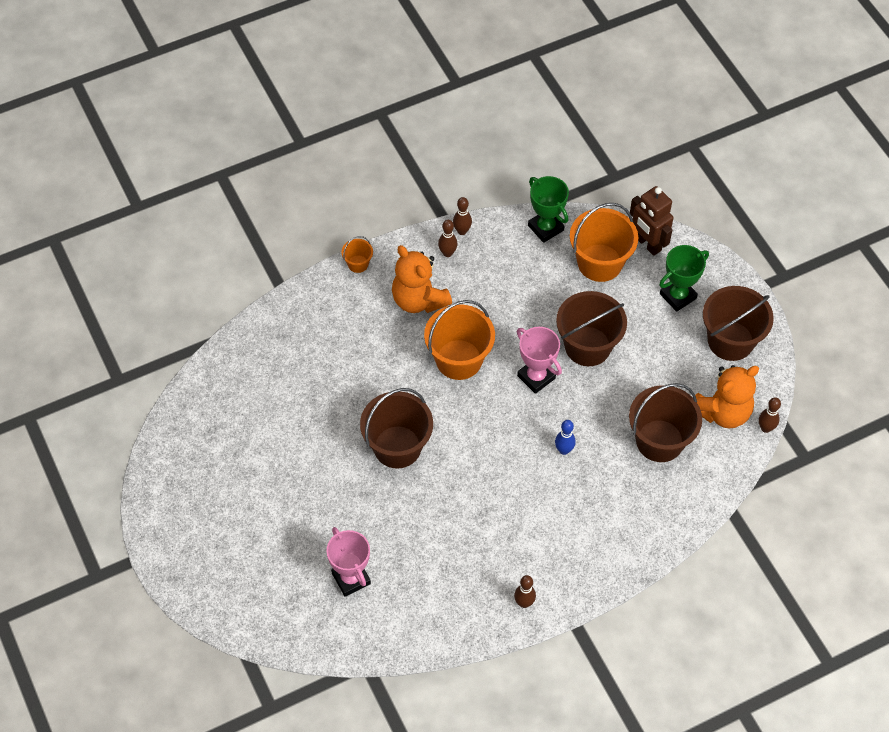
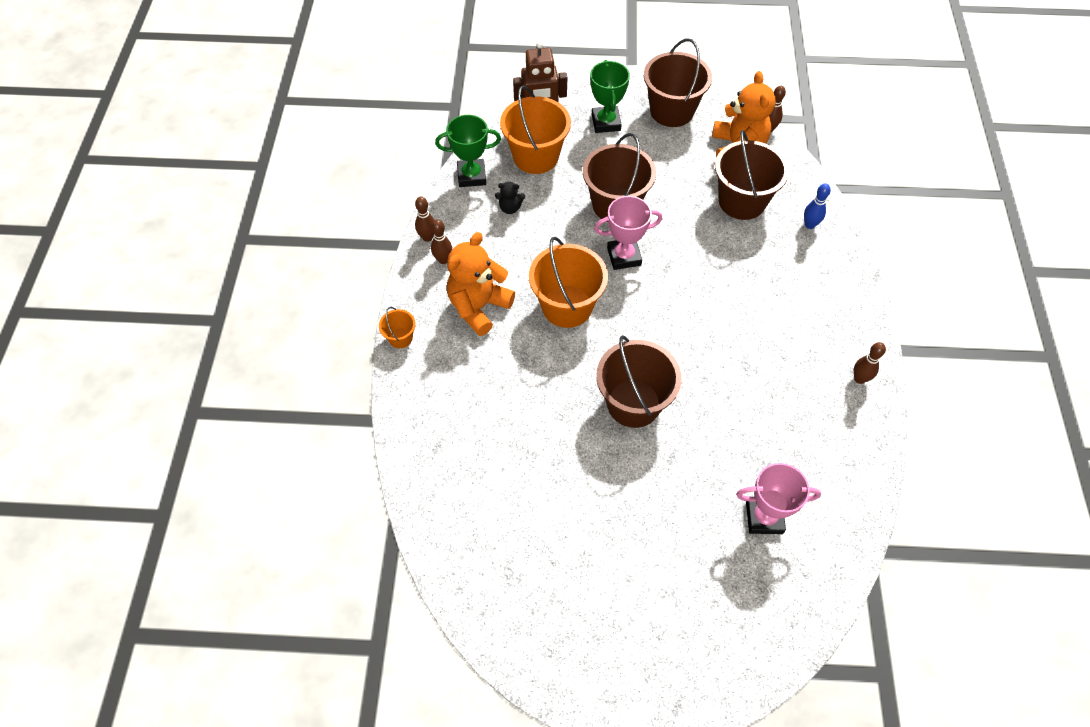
camera: 60 degrees left, 0 degrees up
orange teddy bear [392,245,452,313] -> orange teddy bear turned 135 degrees clockwise [447,232,515,336]
blue bowling pin [555,420,576,455] -> blue bowling pin moved to [804,183,831,229]
none -> black teddy bear [495,182,525,214]

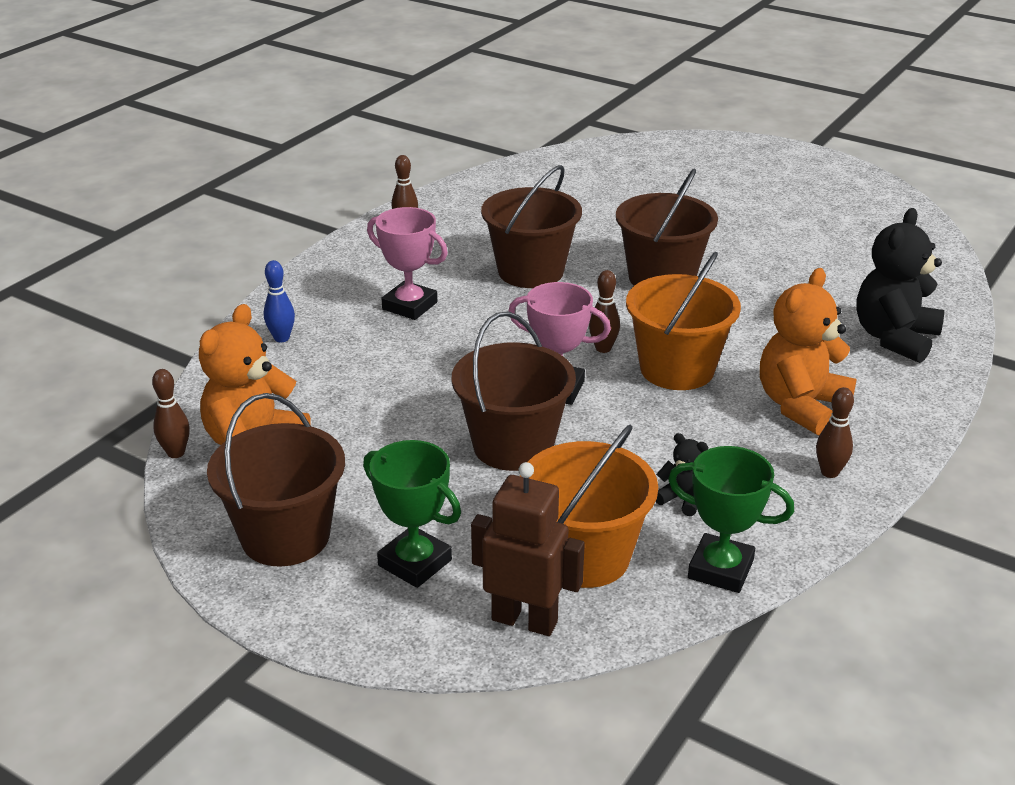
camera: 150 degrees left, 25 degrees down
orange bucket [379,307,416,348] -> none
brown bowling pin [415,197,435,242] -> brown bowling pin moved to [589,270,620,353]
orange teddy bear [447,232,515,336] -> orange teddy bear turned 150 degrees clockwise [760,268,857,436]
green trophy [590,60,630,133] -> green trophy turned 75 degrees counterclockwise [363,440,461,588]
brown bucket [715,130,789,220] -> brown bucket moved to [481,165,582,288]
pink trophy [736,463,821,534] -> pink trophy moved to [367,207,448,320]
none -> black teddy bear [856,208,944,363]

